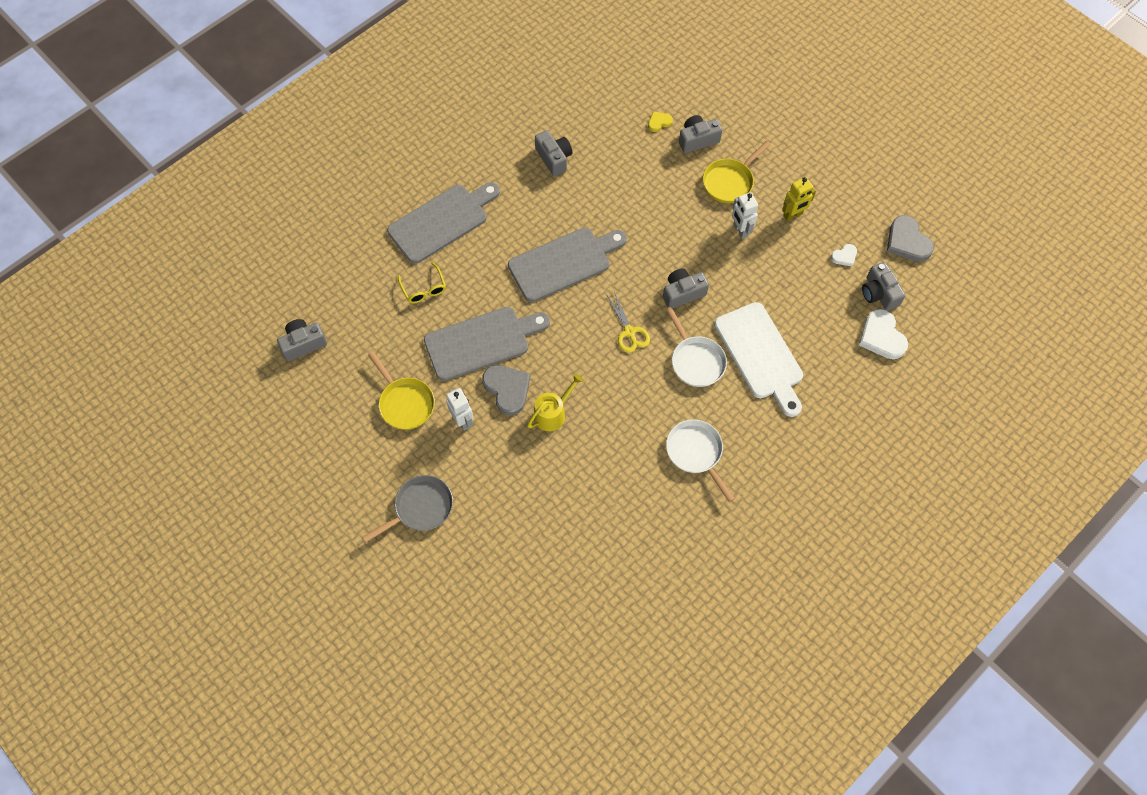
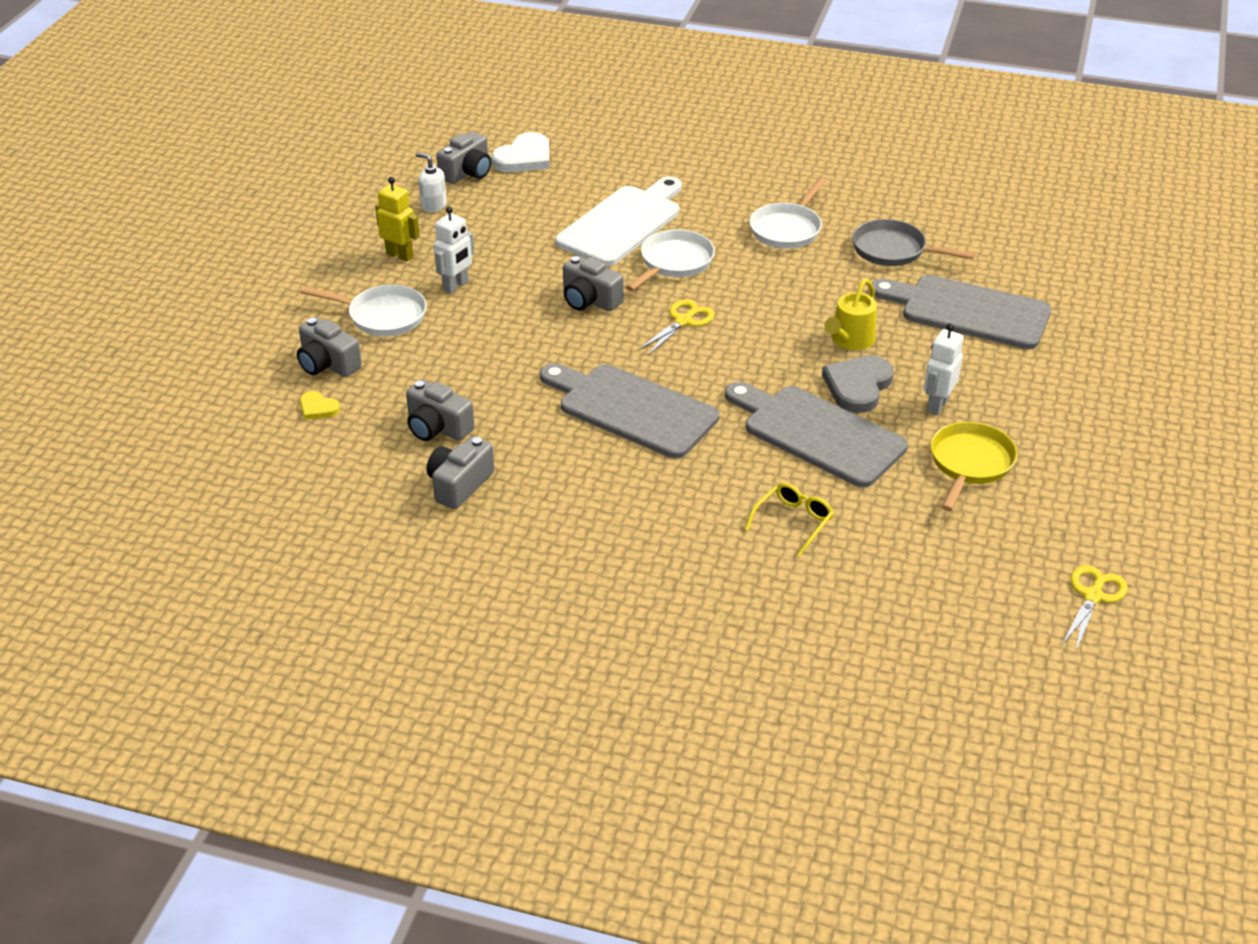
camera: 120 degrees left, 25 degrees down
grey camera [277,319,327,361] -> grey camera moved to [406,379,474,441]
grey pan [362,475,453,543] -> grey pan moved to [852,219,975,266]
grey cutting board [387,182,500,264] -> grey cutting board moved to [872,275,1052,349]
yellow watering can [527,374,583,431] -> yellow watering can turned 75 degrees counterclockwise [824,279,877,350]
yellow pan [703,141,771,203] -> white pan [300,285,427,336]
white heart [831,244,857,267] -> white soap dispenser [416,153,447,212]
grey heart [887,215,934,262] -> none
none -> yellow scissors [1062,565,1128,650]

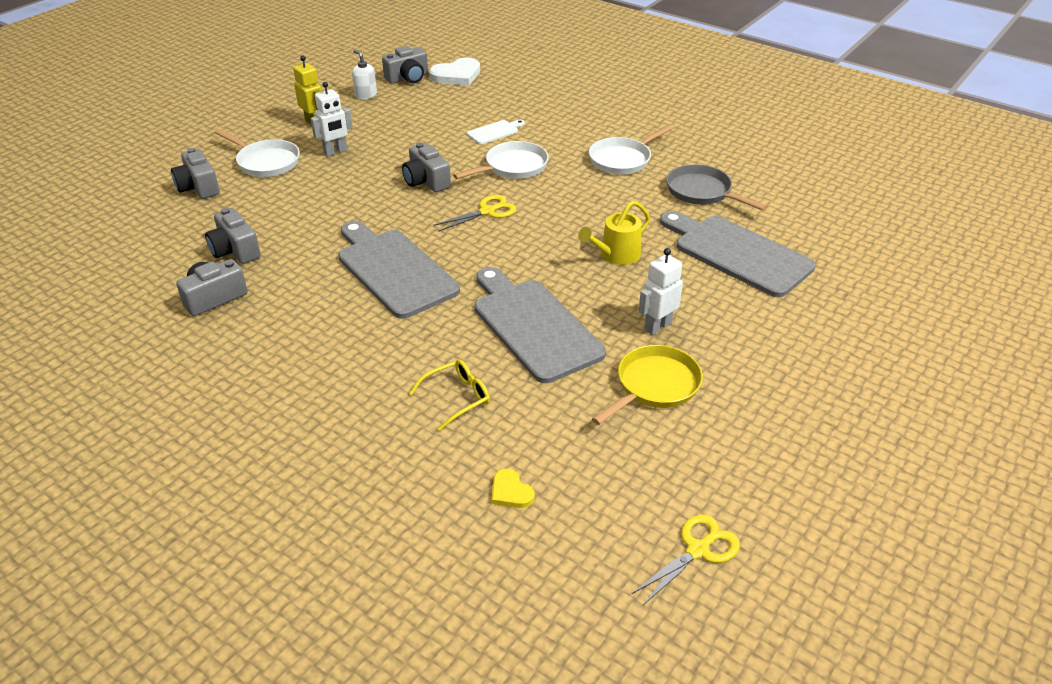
camera: 20 degrees right, 0 degrees up
yellow heart [300,391,340,420] -> yellow heart moved to [492,469,534,508]
white cutting board [555,177,682,266] -> white cutting board [467,120,525,144], size x0.45
grey heart [822,356,894,413] -> none

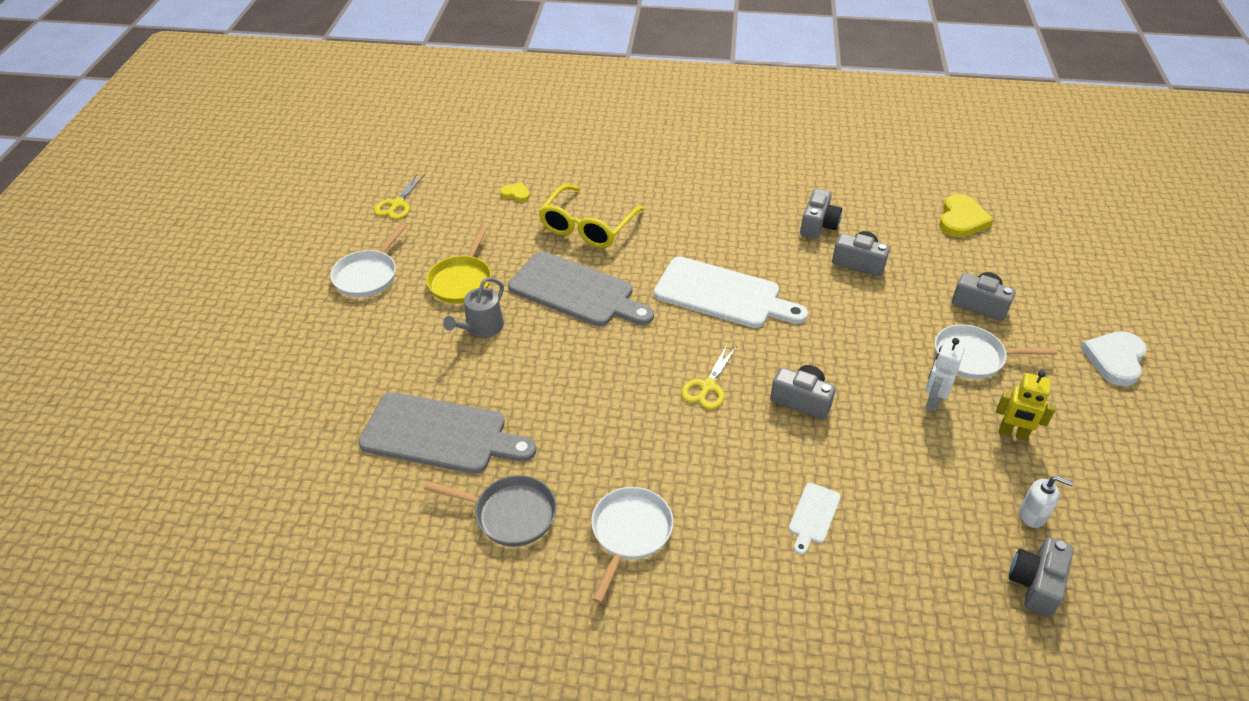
camera: 150 degrees right, 5 degrees up
grey cutting board [338,221,460,319] -> white cutting board [654,257,808,328]
yellow glasses [409,359,490,431] -> yellow glasses [538,184,645,248], size x1.83
white heart [429,58,480,86] -> white heart moved to [1081,331,1147,386]
white pan [453,141,549,179] -> white pan moved to [330,222,407,297]
yellow watering can [578,201,650,265] -> none
white robot [639,248,683,335] -> grey watering can [443,277,504,338]
none -> yellow heart [939,194,994,237]

